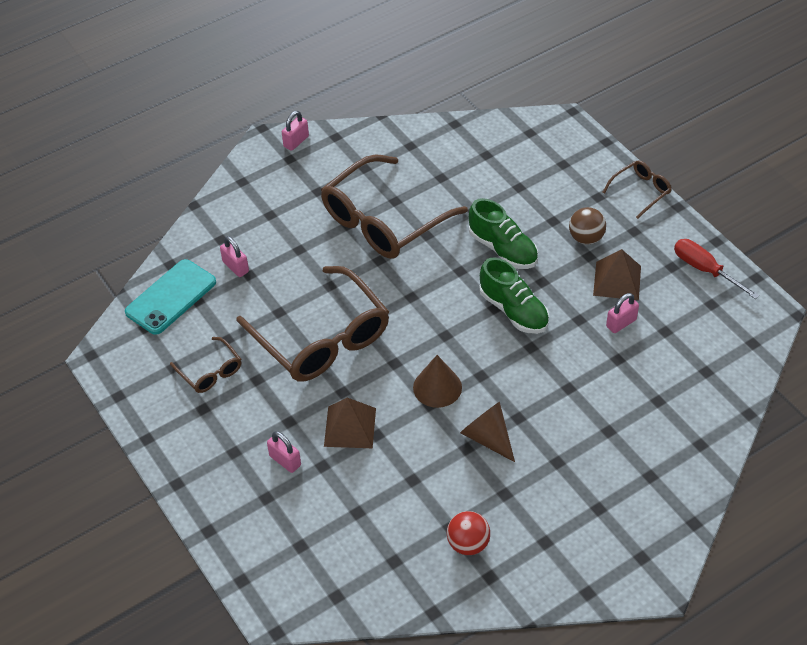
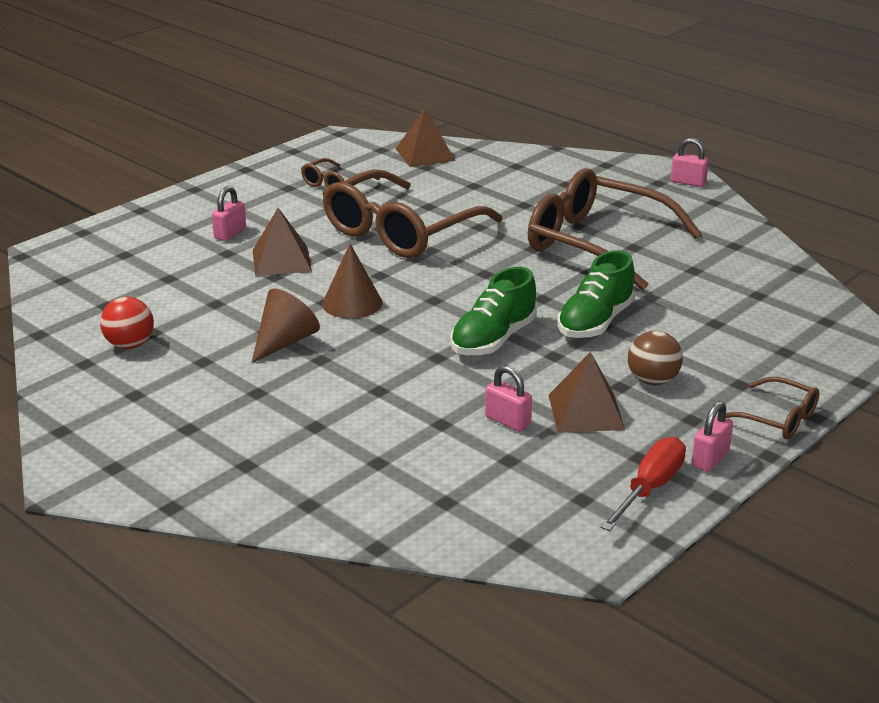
camera: 75 degrees right, 20 degrees down
turquoise phone [125,259,216,335] -> brown pyramid [396,108,455,167]
pink padlock [220,236,249,277] -> pink padlock moved to [691,401,733,472]

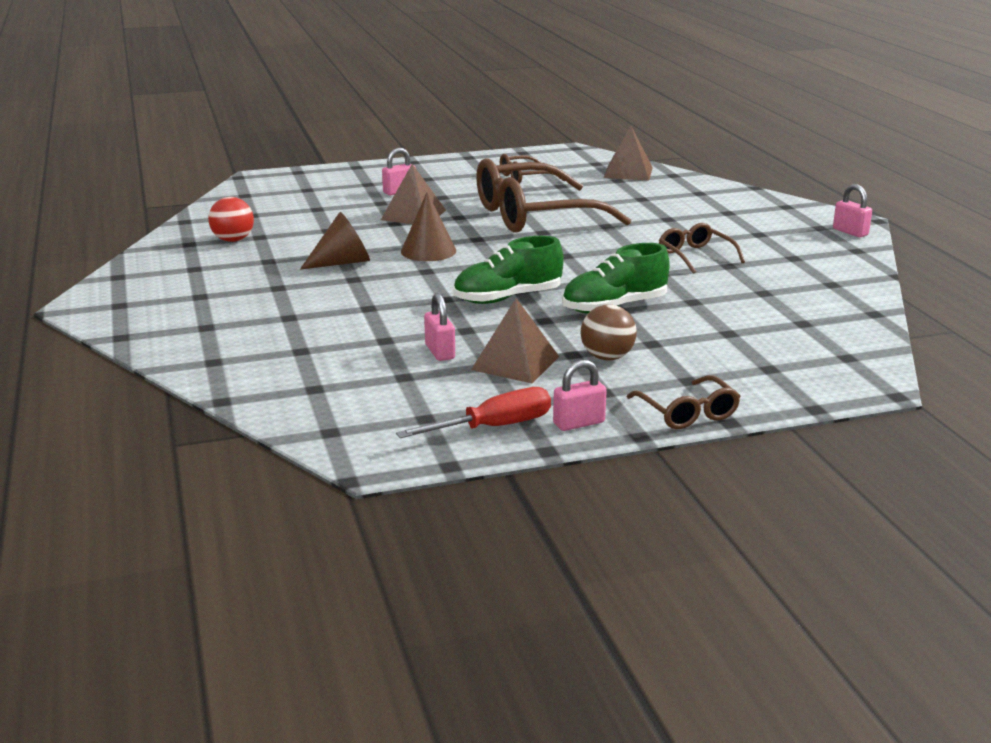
camera: 30 degrees right, 5 degrees down
brown glasses [528,168,702,291] -> brown glasses [659,223,745,274], size x0.47

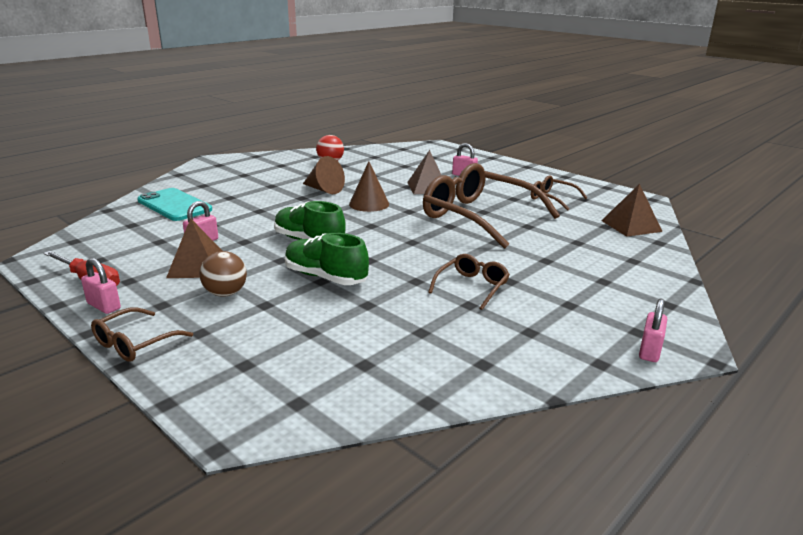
camera: 60 degrees right, 0 degrees up
none -> turquoise phone [137,188,212,221]

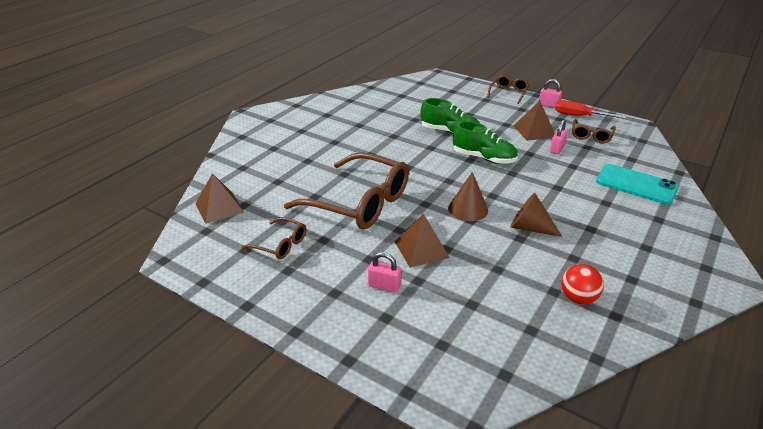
camera: 170 degrees right, 10 degrees up
brown ball [200,251,247,297] -> none
brown glasses [428,254,510,310] -> brown glasses moved to [572,119,616,143]
pink padlock [639,298,667,362] -> none

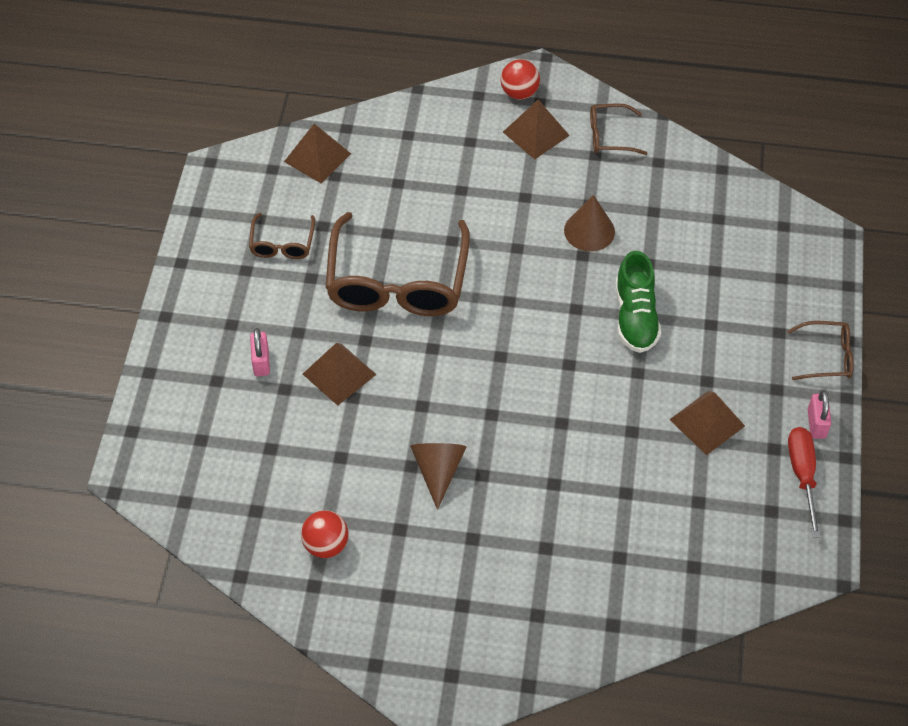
camera: 65 degrees right, 20 degrees up
brown cone [448,172,488,221] -> brown cone moved to [564,195,615,251]
green shoe [453,121,518,164] -> none
pink padlock [550,120,568,154] -> none
brown glasses [572,119,616,143] -> brown glasses moved to [590,103,648,155]
turquoise phone [596,164,679,204] -> none
none -> red ball [500,59,540,99]
none -> brown pyramid [503,100,570,159]

